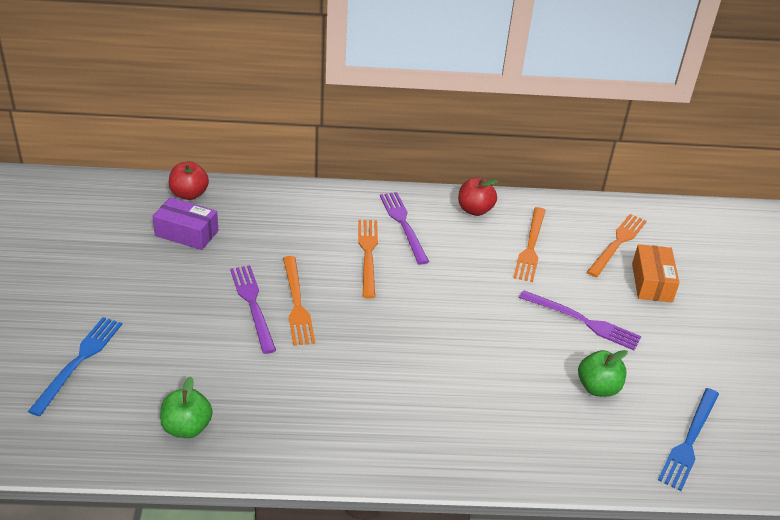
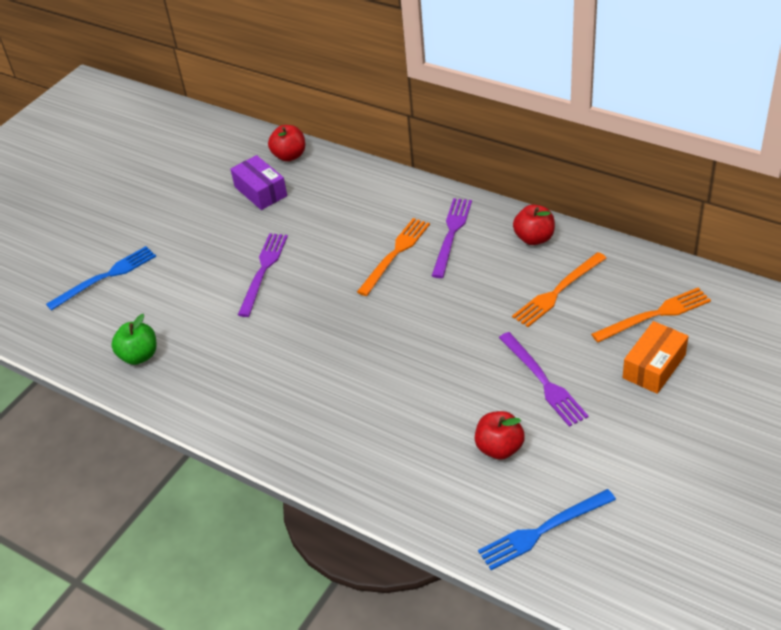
camera: 40 degrees right, 5 degrees up
orange fork [283,256,315,346] -> none
green apple [578,350,628,397] -> red apple [475,411,525,460]

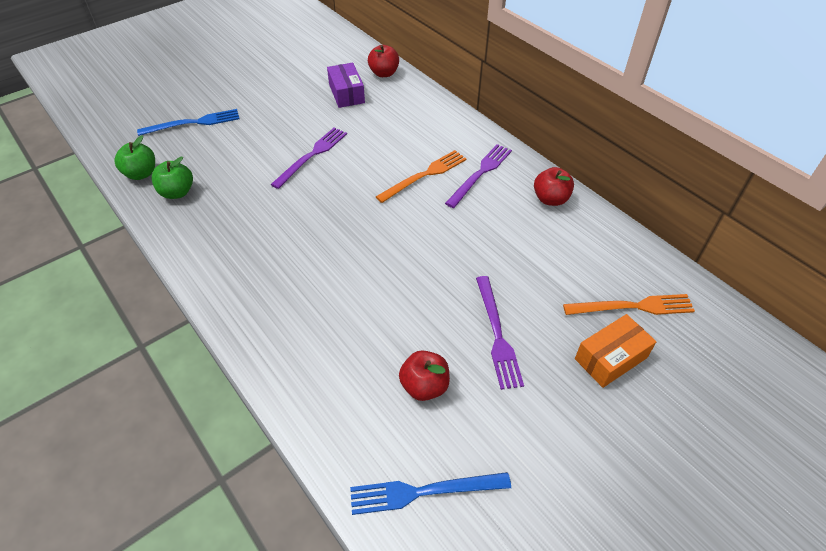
camera: 15 degrees right, 5 degrees up
orange fork [512,252,606,327] -> none
none -> green apple [114,135,155,180]

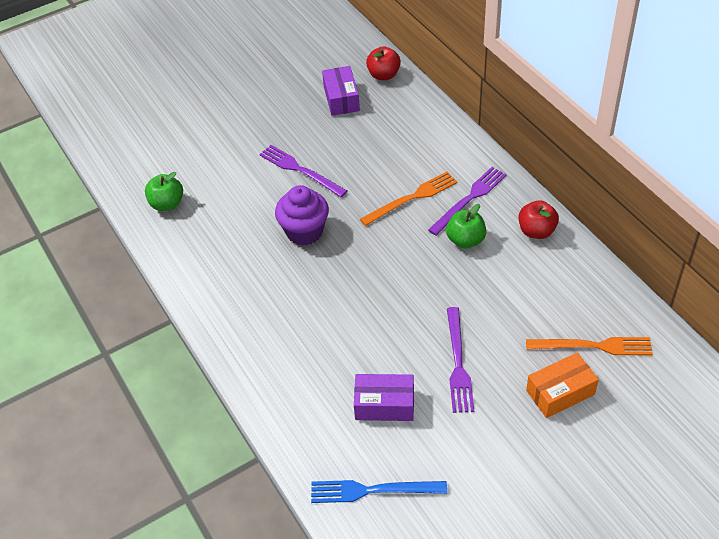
camera: 10 degrees right, 0 degrees up
green apple [114,135,155,180] -> green apple moved to [446,204,486,248]
blue fork [137,109,239,136] -> none
purple fork [271,128,347,189] -> purple fork turned 90 degrees counterclockwise [259,145,347,197]
red apple [399,350,450,401] -> purple box [354,374,414,421]
none -> purple cupcake [275,185,329,245]

